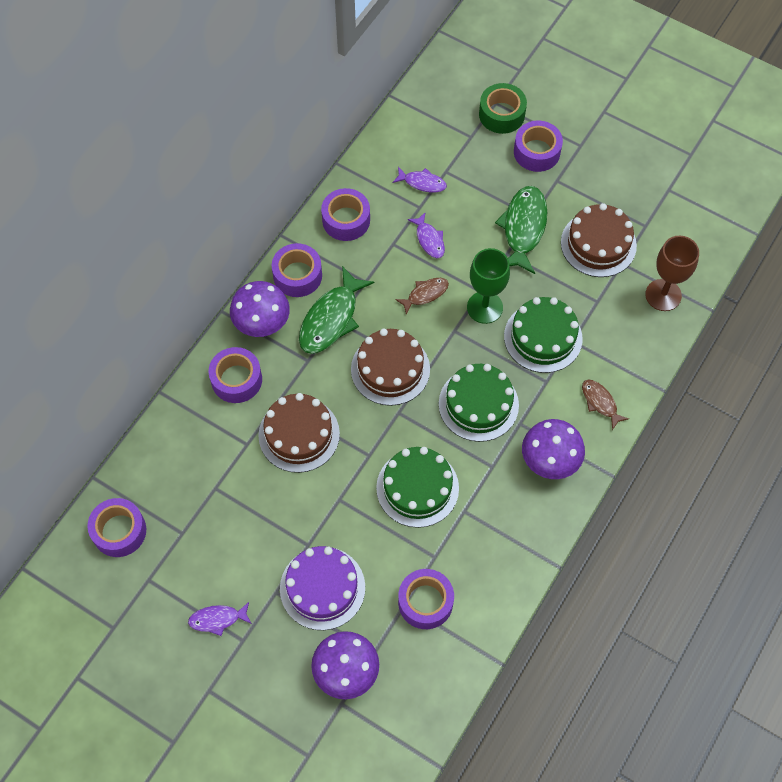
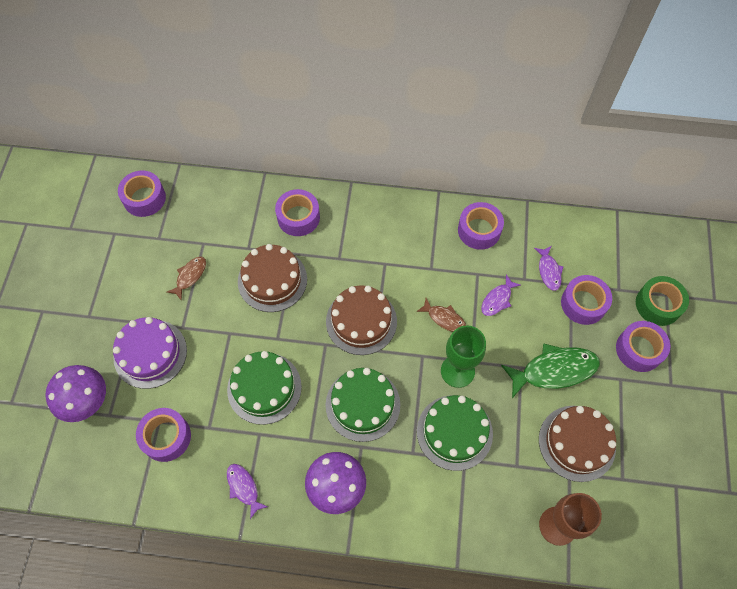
camera: 65 degrees right, 0 degrees up
purple fish [188,602,252,636] -> purple fish moved to [227,464,268,519]
purple mushroom [230,281,290,337] -> none
purple tape [272,243,322,297] -> purple tape moved to [561,275,612,325]
green fish [299,266,374,354] -> none
brown fish [582,379,629,430] -> brown fish moved to [167,256,206,301]

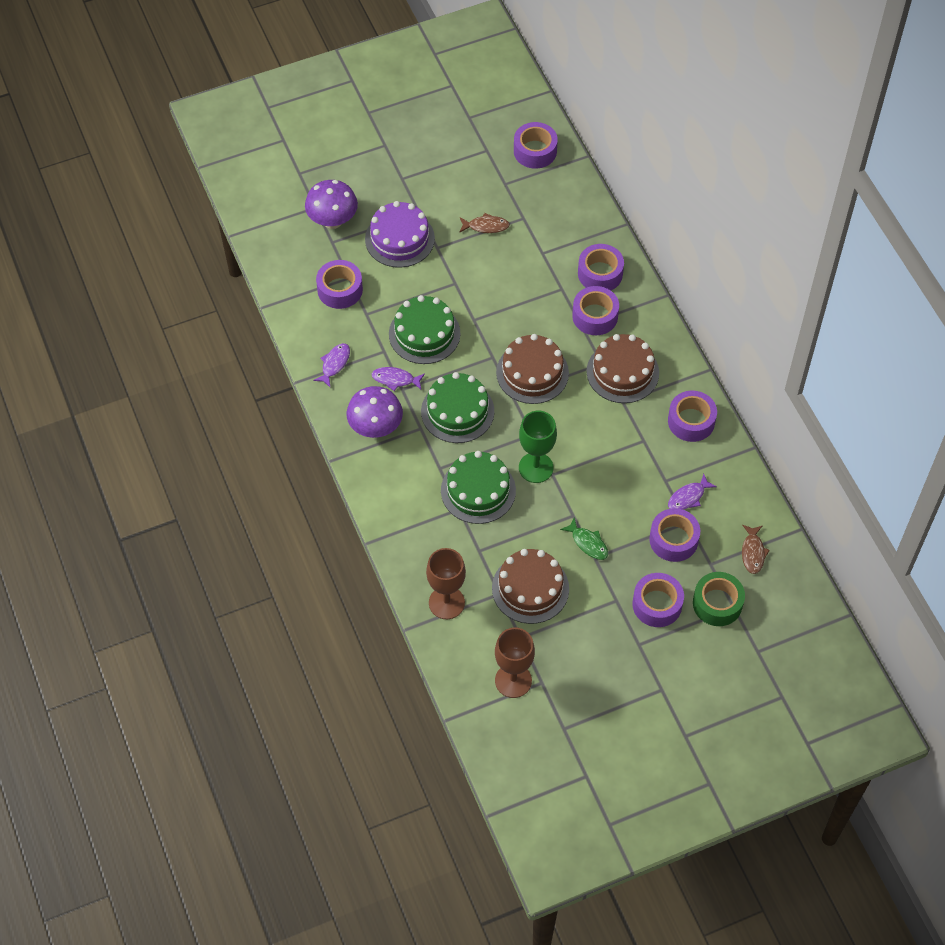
camera: 60 degrees right, 5 degrees down
brown cake [238,244,307,312] -> brown cake moved to [587,334,659,403]
brown fish [416,298,466,332] -> brown fish moved to [742,525,770,574]
purple fish [481,274,521,316] -> purple fish moved to [372,367,425,391]
green fish [501,344,600,398] -> green fish [560,517,608,560], size x0.55
none -> brown goblet [495,628,535,698]
none -> purple tape [572,286,619,335]

